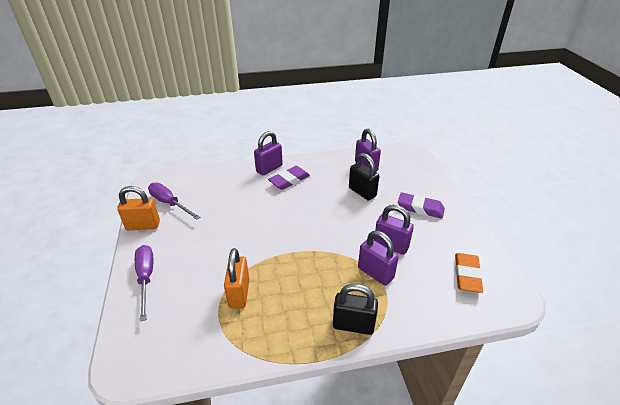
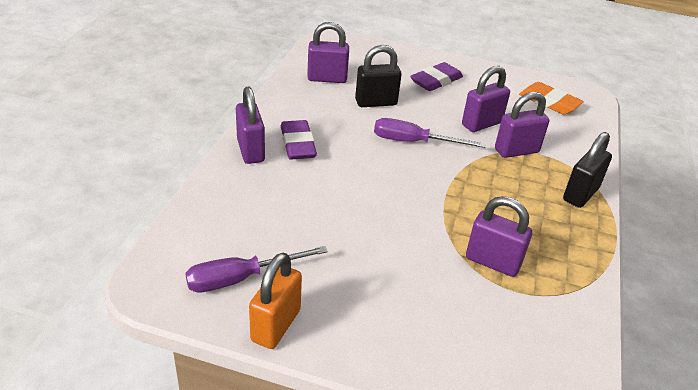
camera: 65 degrees left, 0 degrees up
purple screwdriver [135,245,153,321] -> purple screwdriver moved to [374,118,486,148]
orange padlock [224,248,249,308] -> purple padlock [466,196,532,277]

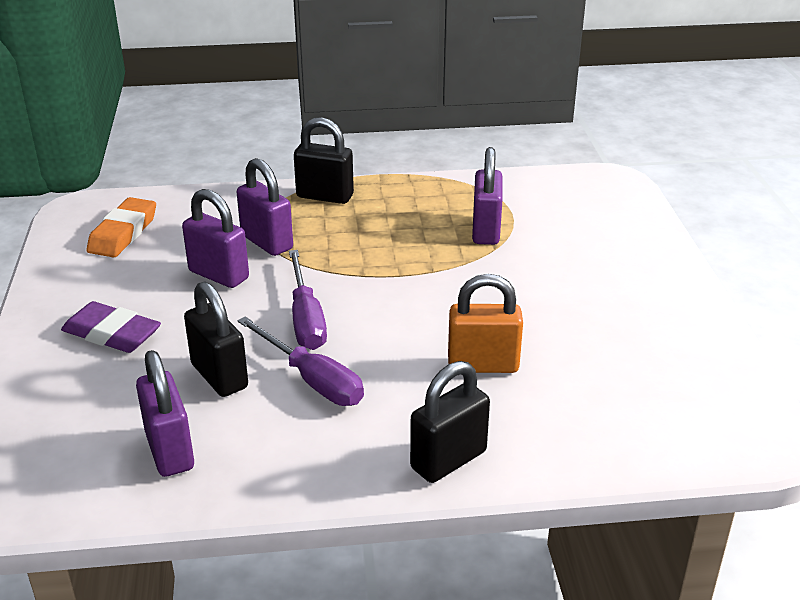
camera: 110 degrees left, 5 degrees down
purple screwdriver [185,246,328,293] -> purple screwdriver moved to [237,317,364,406]
purple padlock [236,87,265,164] -> black padlock [410,361,490,483]
orange padlock [249,252,302,349] -> orange padlock moved to [448,274,523,373]
purple eraser [281,120,317,160] -> none

